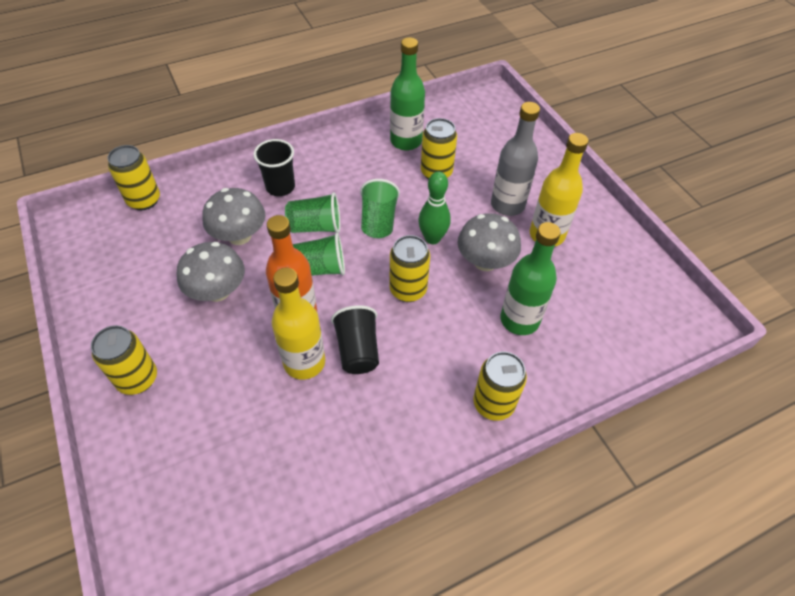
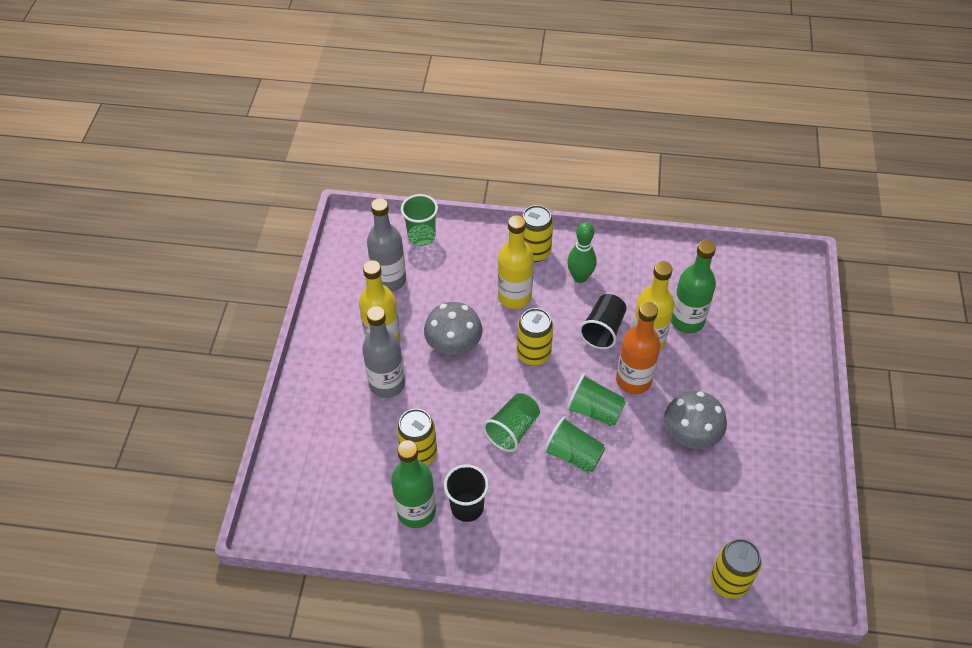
camera: 145 degrees left, 0 degrees up
yellow can [91,325,157,395] -> none
grey mushroom [202,188,266,245] -> none
black cup [253,139,295,196] -> black cup moved to [444,464,489,522]
green bowling pin [418,171,451,244] -> green bowling pin moved to [567,222,597,283]
green bottle [500,222,561,335] -> green bottle moved to [671,240,716,333]
none -> grey bottle [367,198,406,292]
none -> green cup [401,194,438,246]
none -> yellow bottle [498,215,534,309]

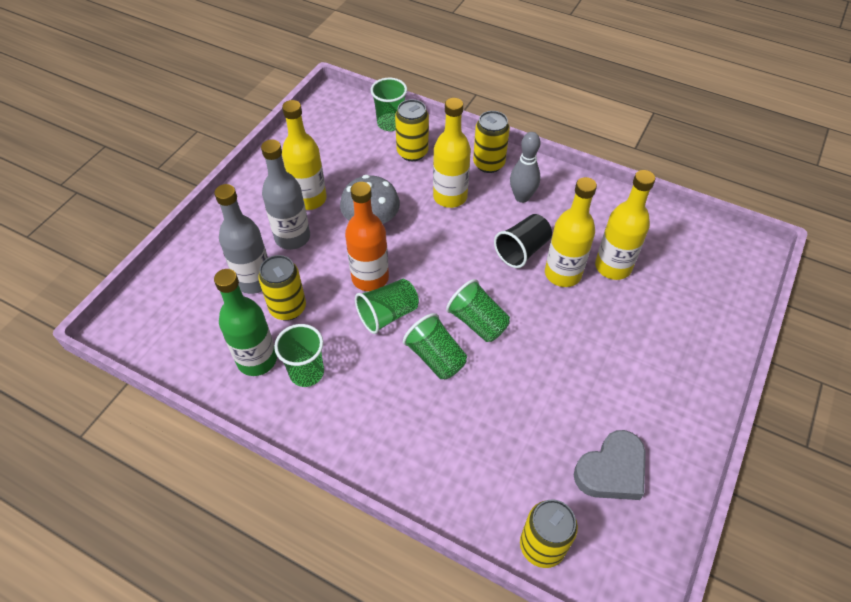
camera: 20 degrees right, 0 degrees up
grey bottle [367,198,406,292] -> grey bottle moved to [214,184,268,294]
black cup [444,464,489,522] -> green cup [274,324,324,387]
yellow can [517,308,553,366] -> yellow can moved to [395,99,429,161]
green bowling pin [567,222,597,283] -> grey bowling pin [510,132,541,203]
orange bottle [616,302,660,394] -> orange bottle moved to [345,182,389,291]
grey mushroom [664,391,727,449] -> none
green bottle [671,240,716,333] -> yellow bottle [595,170,655,280]
none -> grey heart [574,430,646,500]

